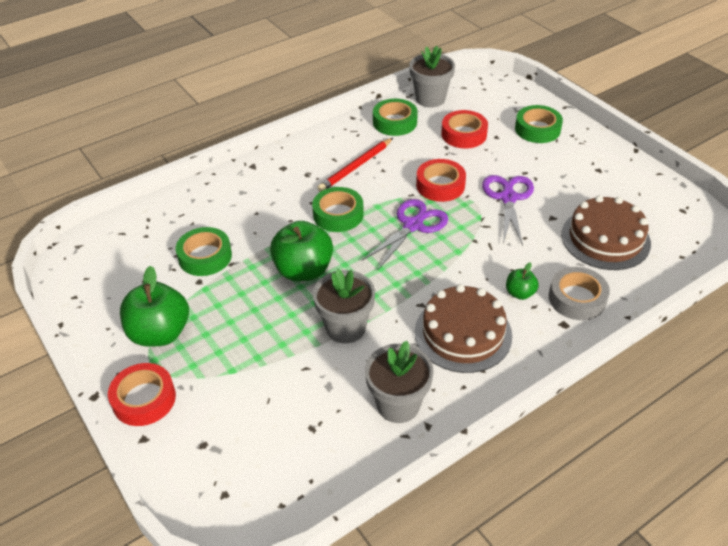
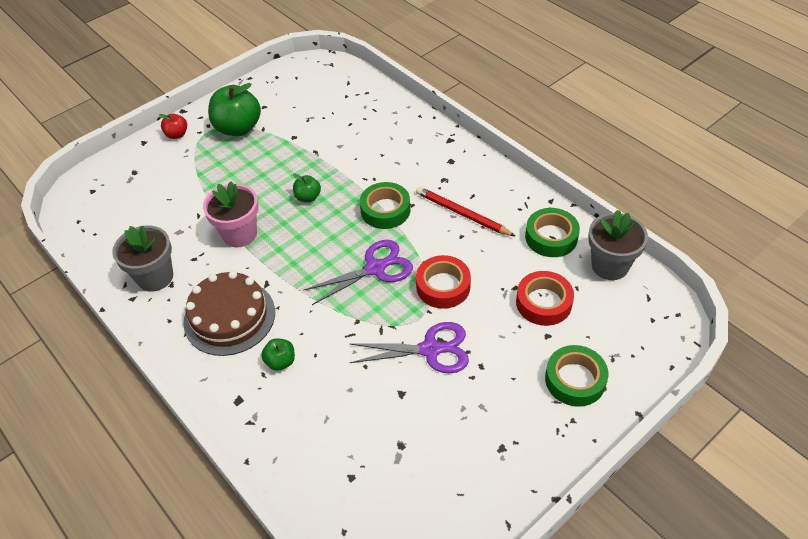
camera: 85 degrees right, 5 degrees up
red tape [108,363,176,426] -> red apple [159,114,187,139]
green tape [176,227,232,276] -> none
green apple [270,221,333,281] -> green apple [293,174,321,202], size x0.50
grey flower pot [313,269,375,343] -> pink flower pot [203,182,258,247]
purple scissors [362,199,448,269] -> purple scissors turned 60 degrees counterclockwise [303,240,413,305]
grey tape [549,267,610,320] -> none
brown cake [561,195,651,270] -> none

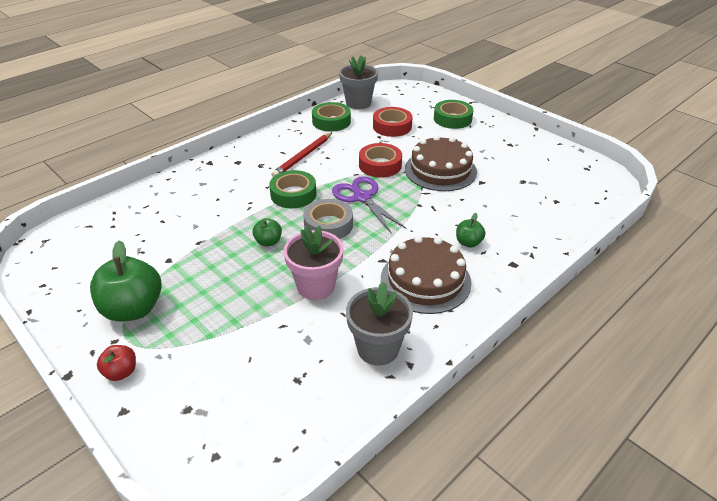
camera: 95 degrees left, 10 degrees down
purple scissors [350,322,469,373] -> brown cake [405,135,477,191]
none -> grey tape [303,199,353,239]

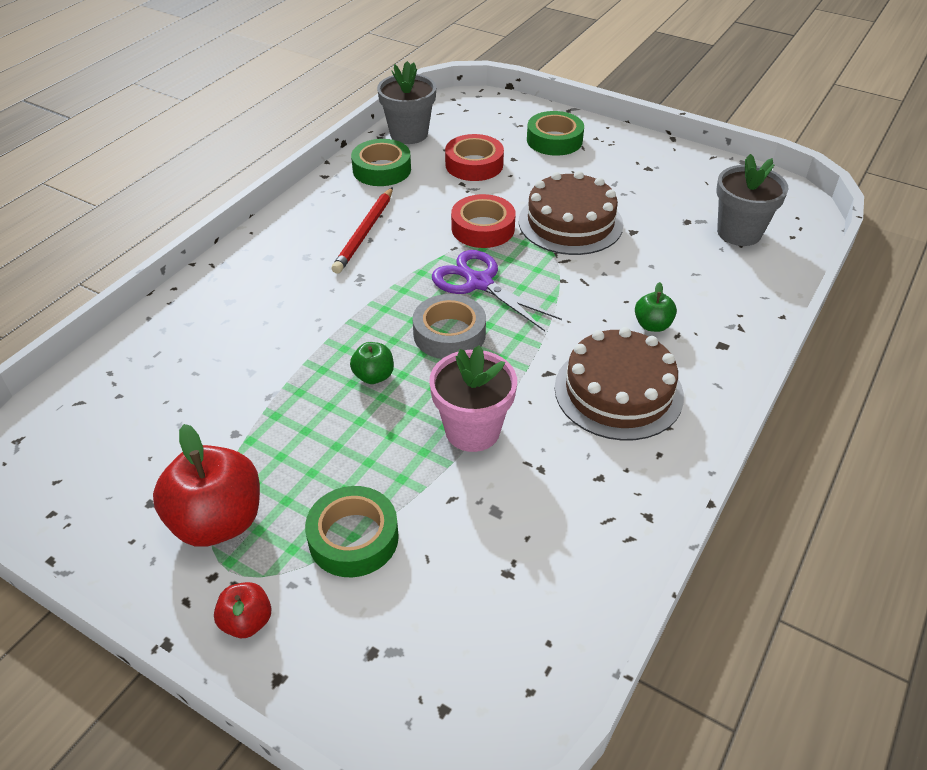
camera: 15 degrees left, 5 degrees up
green apple [90,241,162,322] -> red apple [153,424,260,547]
green tape [269,170,317,208] -> green tape moved to [305,486,399,577]
grey flower pot [346,281,413,366] -> grey flower pot moved to [716,154,789,246]

